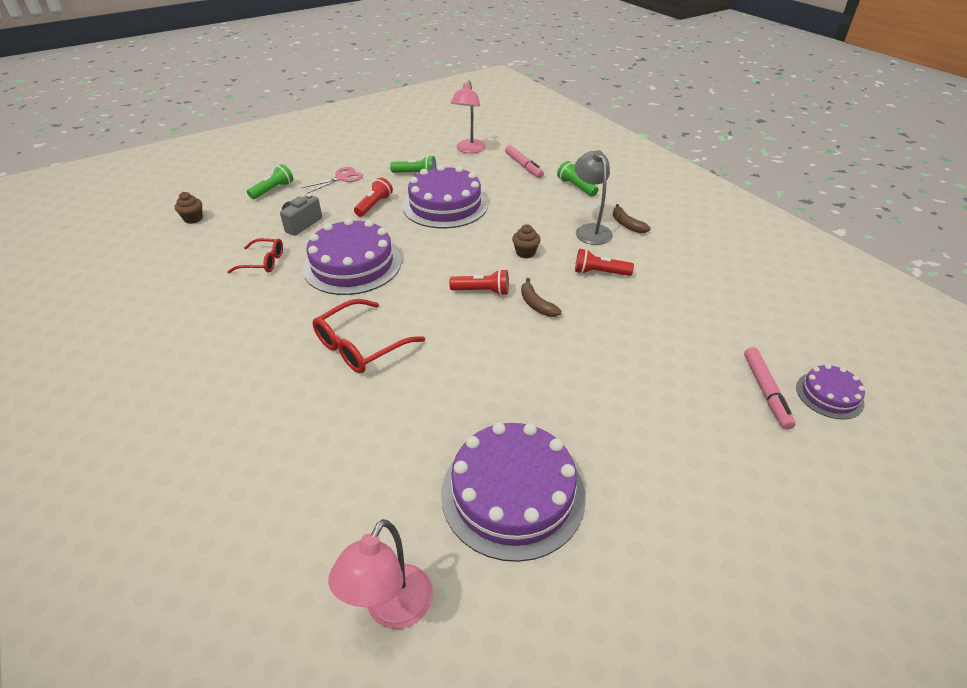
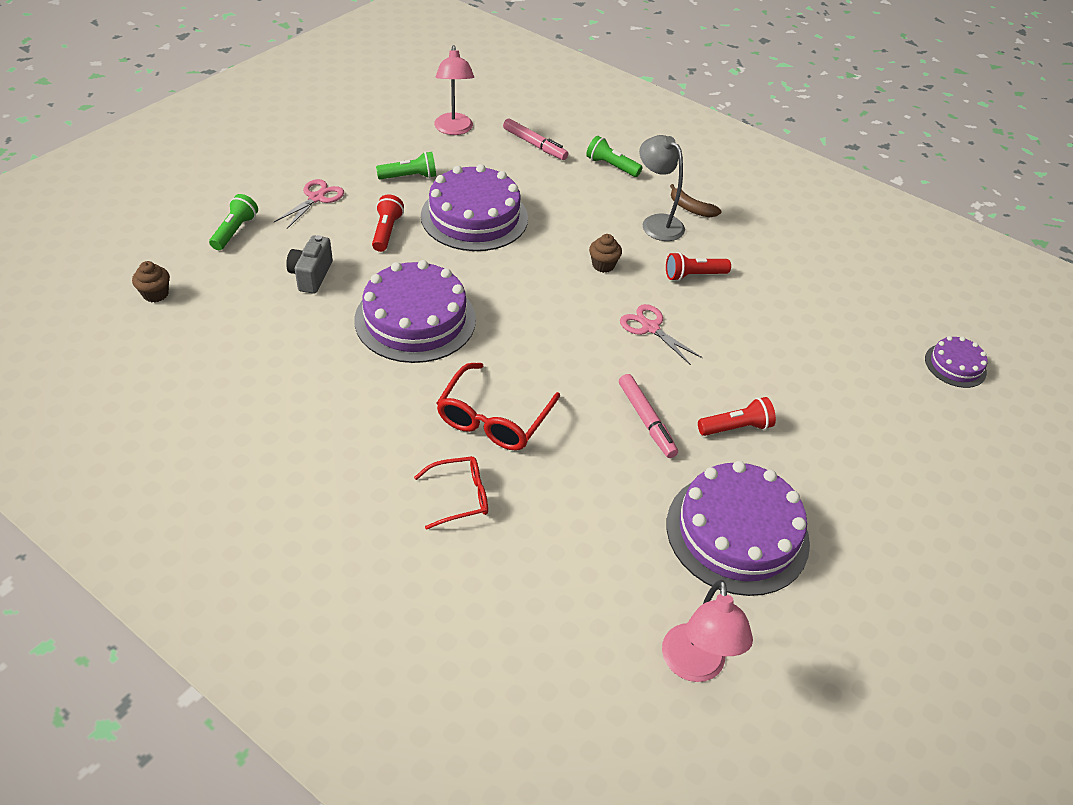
camera: 25 degrees left, 5 degrees up
red glasses [227,238,283,273] -> red glasses moved to [414,456,488,530]
red flashlight [449,269,509,296] -> red flashlight moved to [698,397,776,436]
brown banana [521,278,562,317] -> pink scissors [620,304,703,365]
pink marker [744,347,796,430] -> pink marker moved to [619,374,678,458]

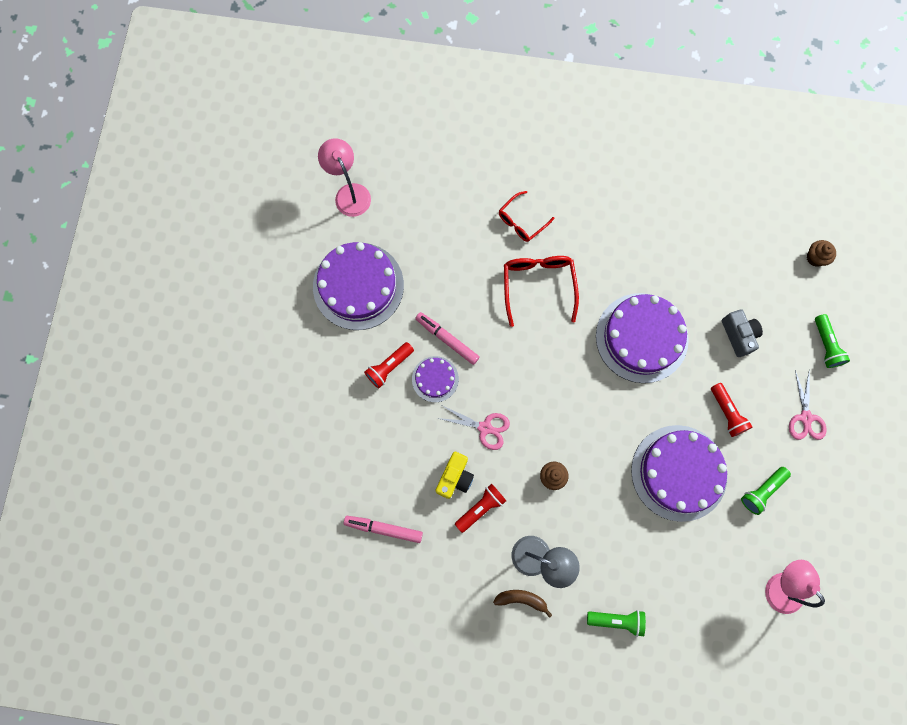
camera: 155 degrees right, 30 degrees up
pink marker [503,118,568,160] -> pink marker moved to [344,516,423,543]
purple cake [925,336,987,388] -> purple cake moved to [412,356,459,402]
none -> yellow camera [436,452,474,499]

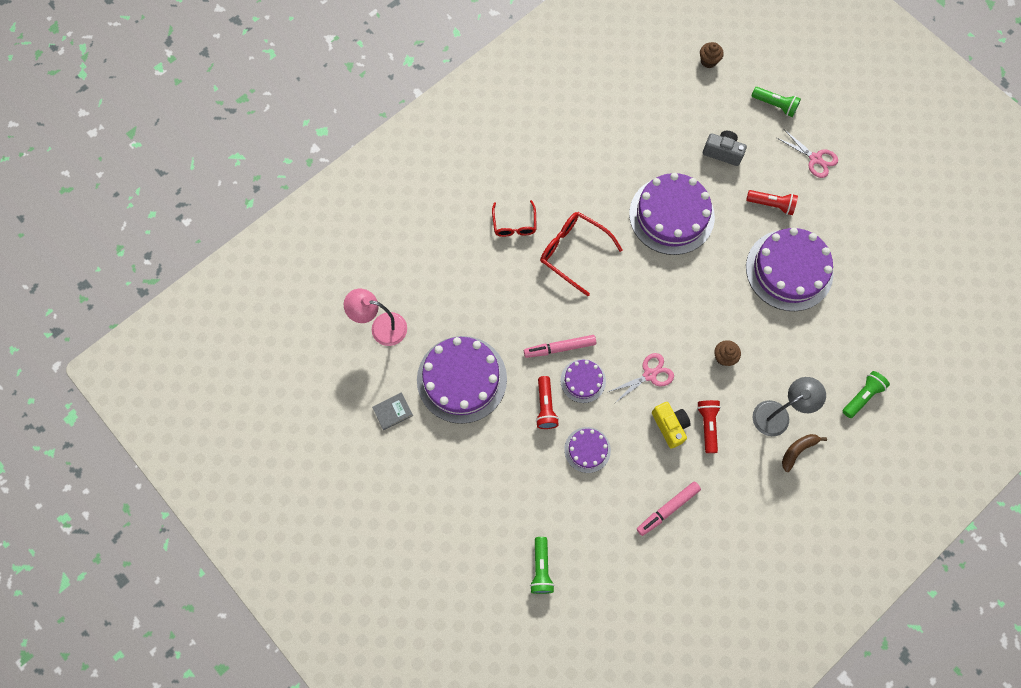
camera: 50 degrees left, 5 degrees down
green flashlight [741,467,791,515] -> green flashlight moved to [530,537,555,594]
pink lamp [765,560,825,614] -> none
none -> grey book [372,393,413,430]
none -> purple cake [564,427,611,473]

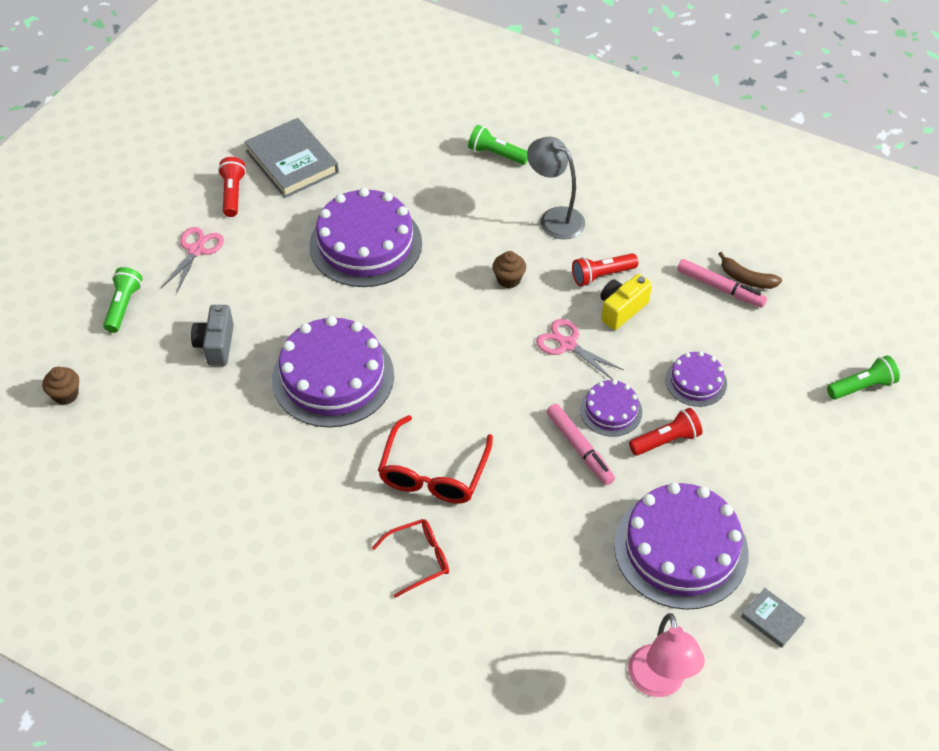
camera: 110 degrees left, 20 degrees down
red flashlight [746,190,798,215] -> red flashlight moved to [218,157,246,217]
brown banana [782,434,827,472] -> brown banana moved to [719,252,782,289]
none -> grey book [244,118,339,198]

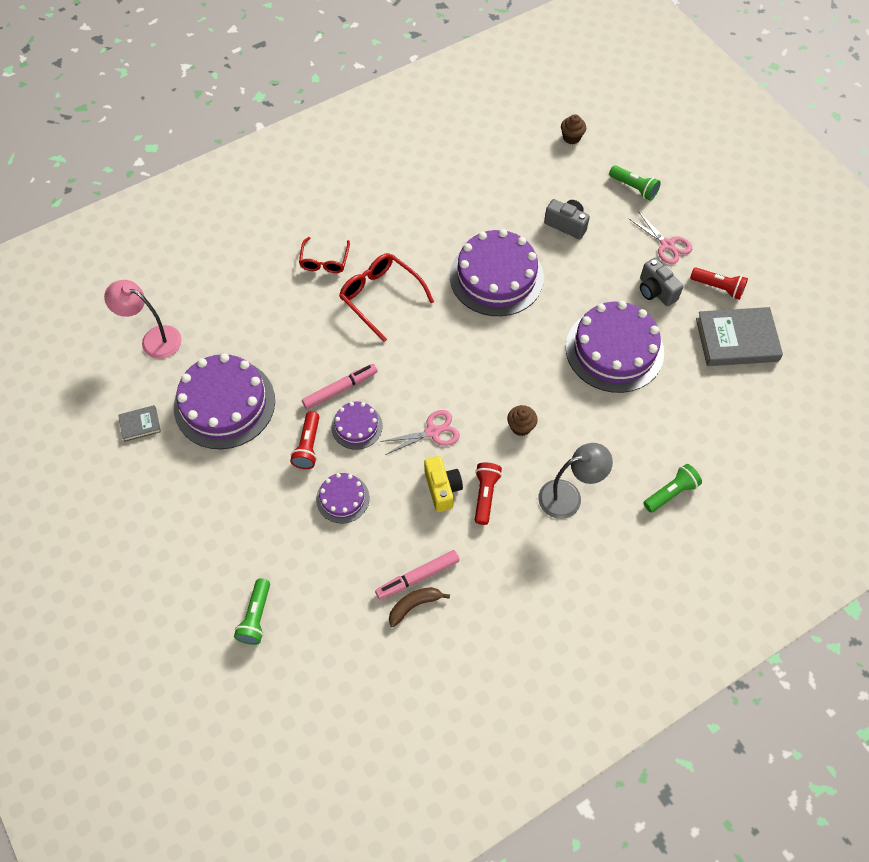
camera: 120 degrees right, 10 degrees up
pink marker [546,404,615,485] -> pink marker turned 150 degrees clockwise [302,364,378,409]
none -> grey camera [640,258,683,306]

